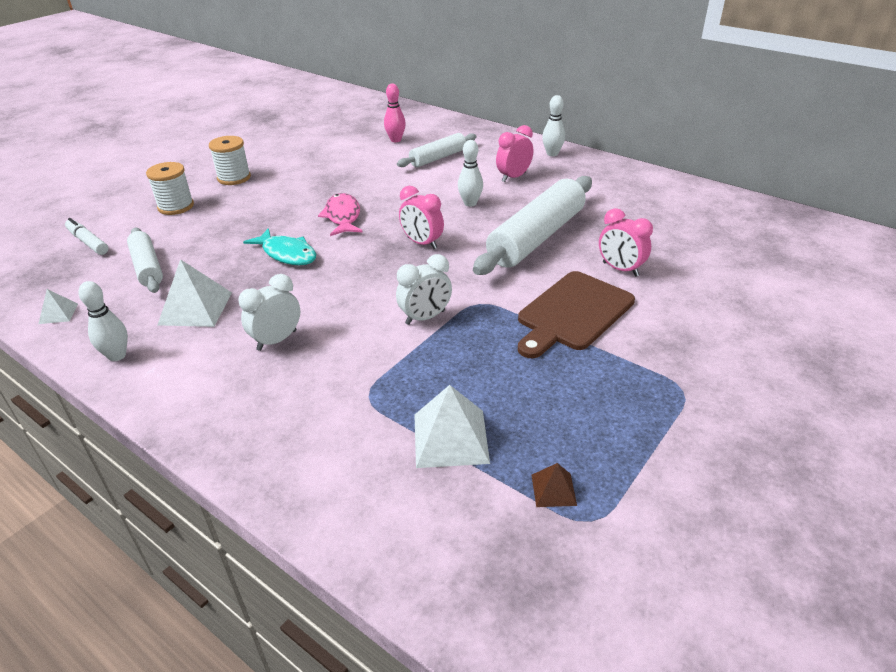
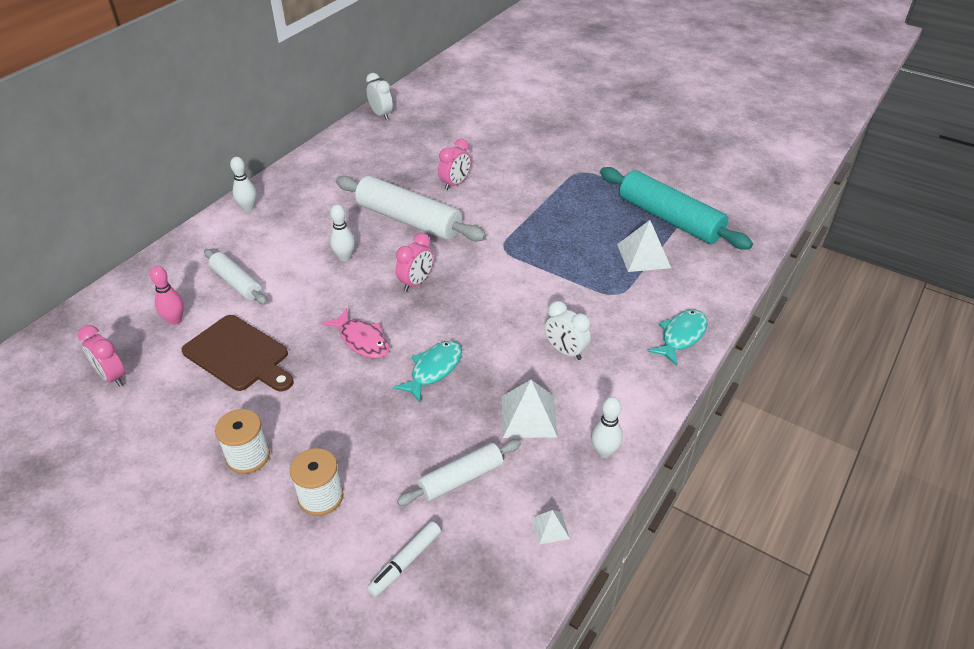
camera: 95 degrees left, 5 degrees up
pink fish [318,193,363,236] -> pink fish turned 120 degrees counterclockwise [322,308,390,358]
white clock [396,254,452,325] -> white clock moved to [366,73,393,120]
pink clock [496,125,533,182] -> pink clock moved to [78,325,125,387]
brown cutting board [518,271,635,358] -> brown cutting board moved to [182,315,294,391]
brown pyramid [532,463,577,507] -> turquoise rolling pin [600,167,753,250]
none -> turquoise fish [648,309,708,366]

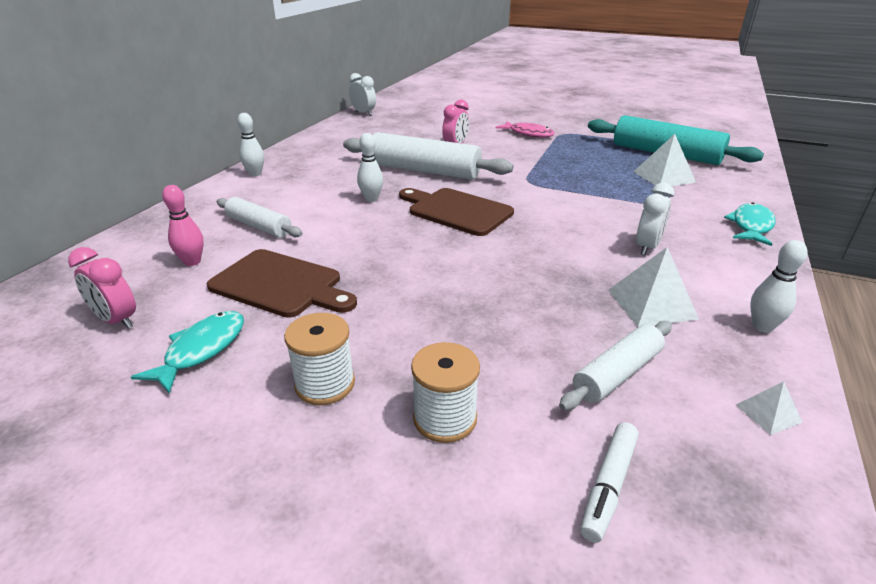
camera: 10 degrees left, 10 degrees down
pink fish [322,308,390,358] -> pink fish moved to [495,121,555,138]
turquoise fish [393,341,462,402] -> turquoise fish moved to [131,311,244,394]
pink clock [395,233,433,291] -> brown cutting board [399,188,514,236]
white clock [545,301,591,360] -> white clock turned 90 degrees counterclockwise [636,183,674,255]

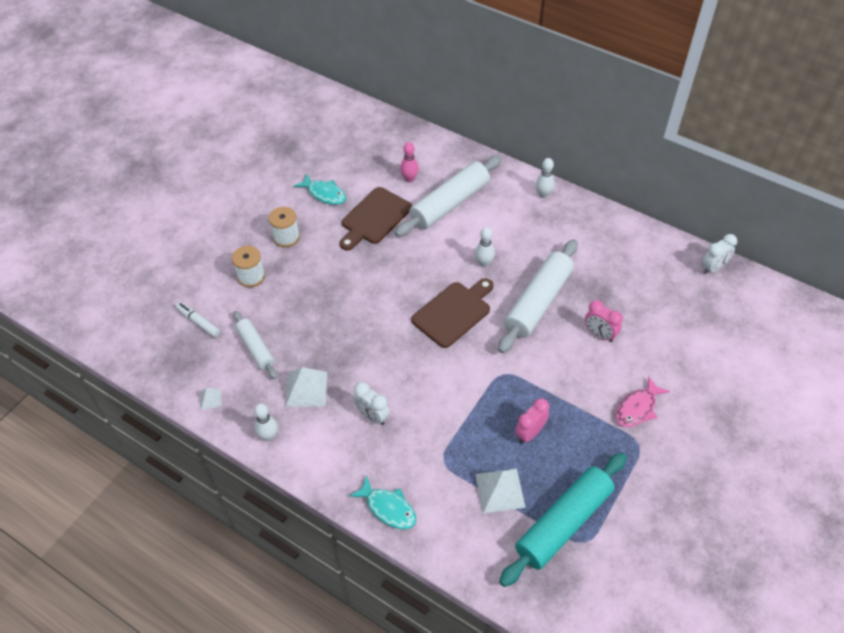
camera: 100 degrees right, 20 degrees up
pink clock [68,247,136,329] -> pink clock moved to [515,398,549,444]
white rolling pin [217,197,303,238] -> white rolling pin [395,156,502,237], size x1.77

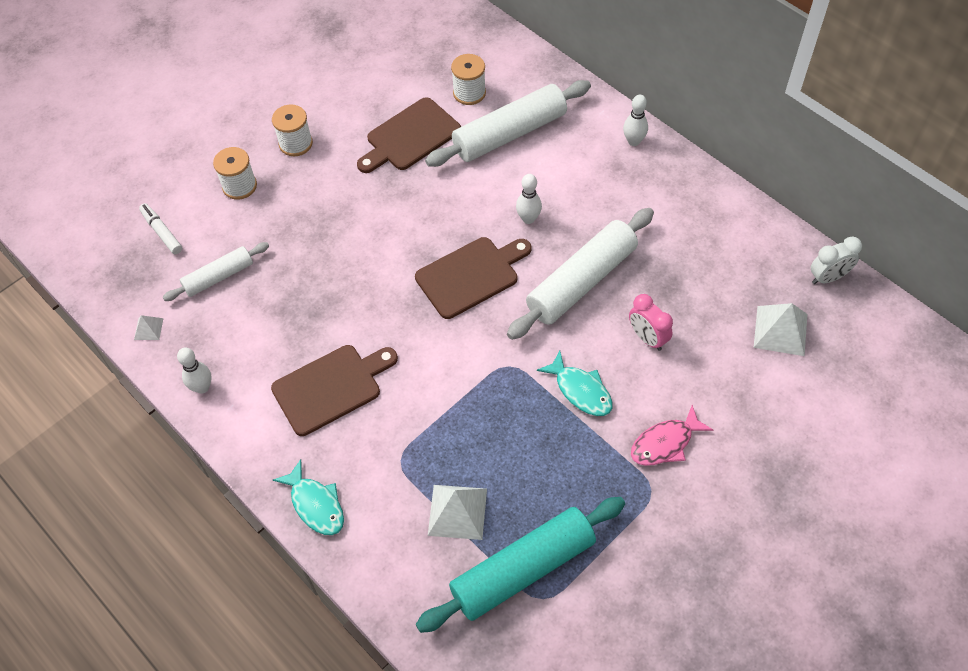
camera: 15 degrees right, 5 degrees up
white rolling pin [233,311,277,379] -> white rolling pin turned 75 degrees clockwise [163,242,269,301]
white pyramid [285,367,327,407] -> white pyramid moved to [754,303,807,356]
turquoise fish [294,174,346,205] -> turquoise fish moved to [537,351,612,416]
white clock [353,382,390,425] -> brown cutting board [271,345,398,436]
pink bowling pin [400,142,419,182] -> white spool [451,54,486,105]
pink clock [515,398,549,444] -> none

